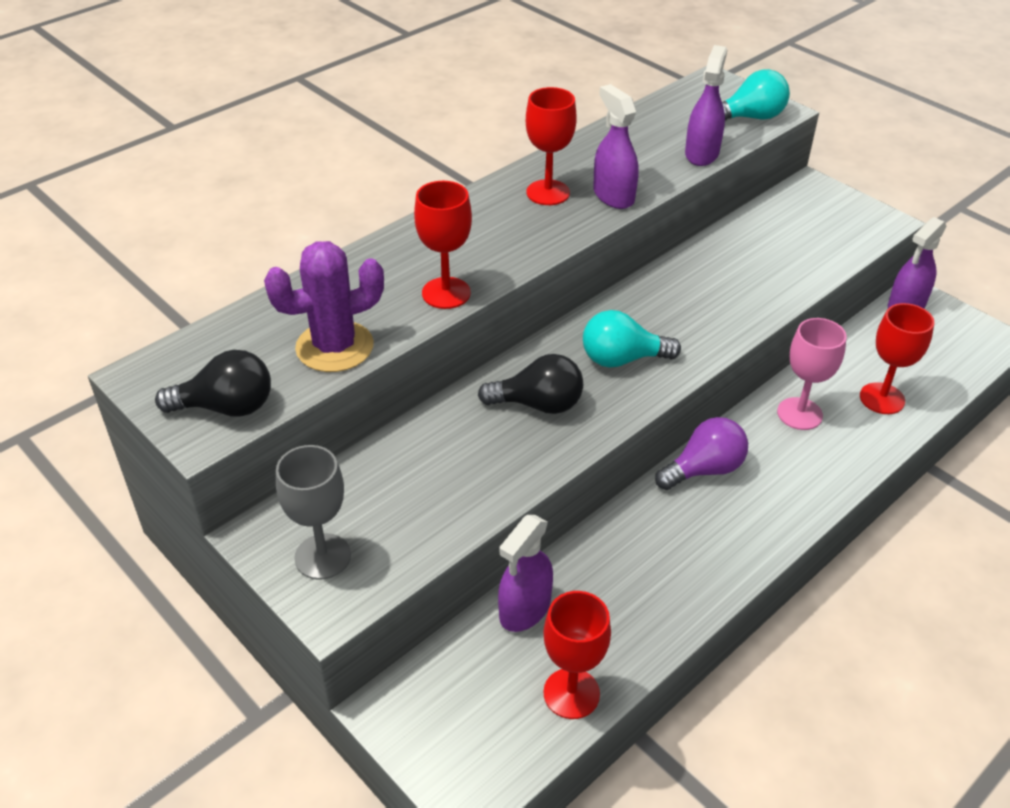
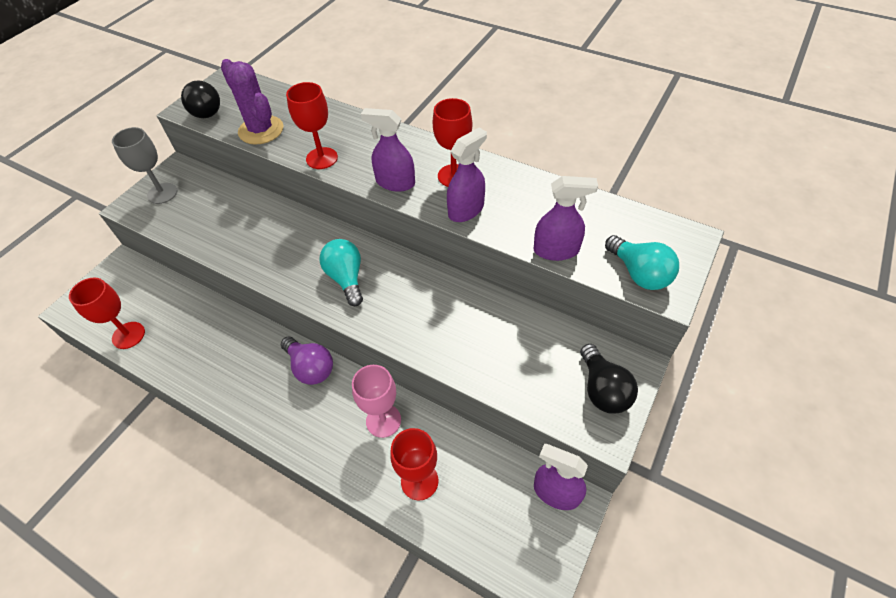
camera: 75 degrees right, 10 degrees up
black light bulb [478,354,583,414] -> black light bulb moved to [580,344,638,414]
purple spray bottle [498,515,553,632] -> purple spray bottle moved to [361,108,415,192]

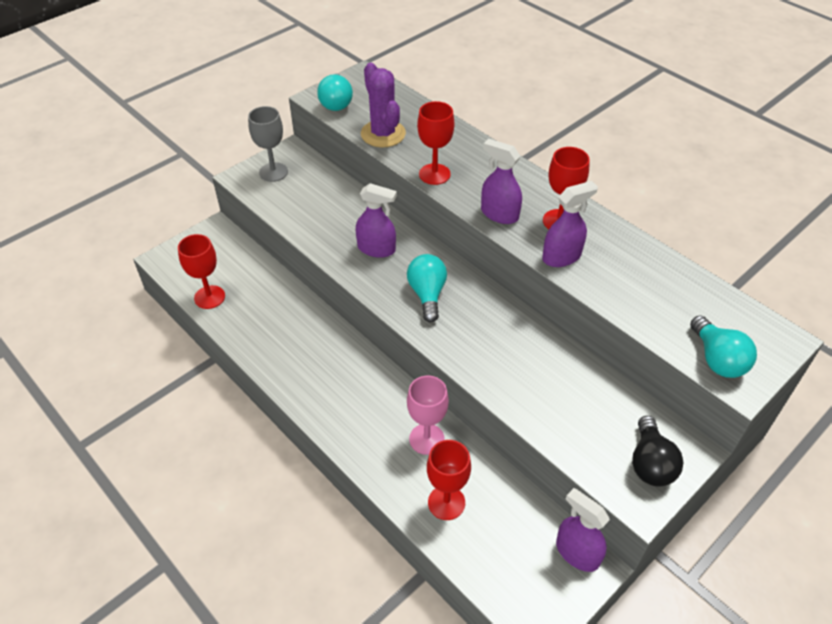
camera: 15 degrees right, 5 degrees down
black light bulb [181,80,220,118] -> turquoise light bulb [317,73,353,111]
purple light bulb [281,336,333,385] -> none
purple spray bottle [534,176,598,261] -> purple spray bottle moved to [356,183,397,258]

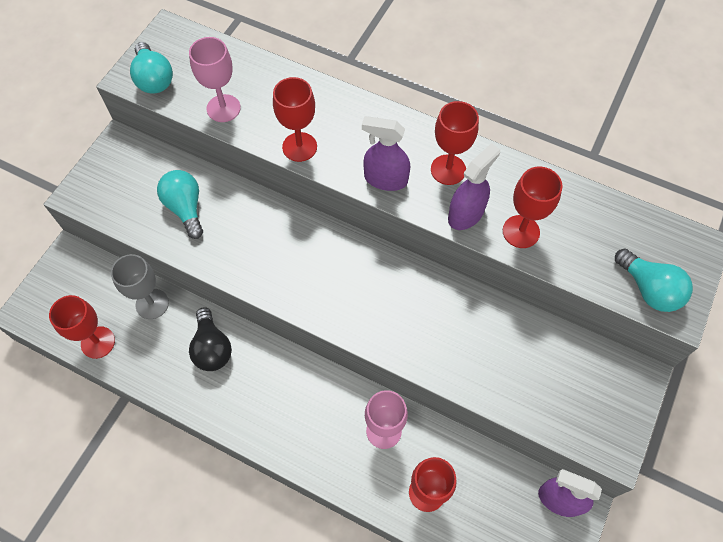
camera: 20 degrees left, 15 degrees up
grey goblet [248,106,288,182] -> grey goblet moved to [111,254,169,319]
purple spray bottle [356,183,397,258] -> none
purple cactus [361,63,406,147] -> pink goblet [189,37,241,122]
turquoise light bulb [407,254,447,322] -> turquoise light bulb moved to [157,170,203,239]
black light bulb [632,416,683,487] -> black light bulb moved to [189,307,232,371]
none -> red goblet [503,167,563,248]

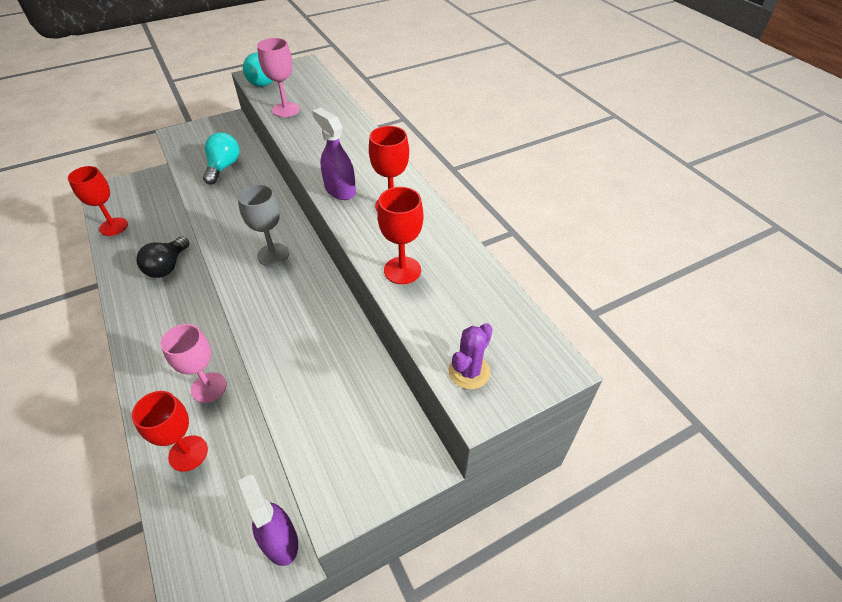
camera: 35 degrees right, 15 degrees down
grey goblet [111,254,169,319] -> grey goblet moved to [238,184,289,266]
red goblet [273,77,317,162] -> none
purple spray bottle [448,143,500,230] -> none
turquoise light bulb [615,249,693,312] -> purple cactus [449,323,493,389]

